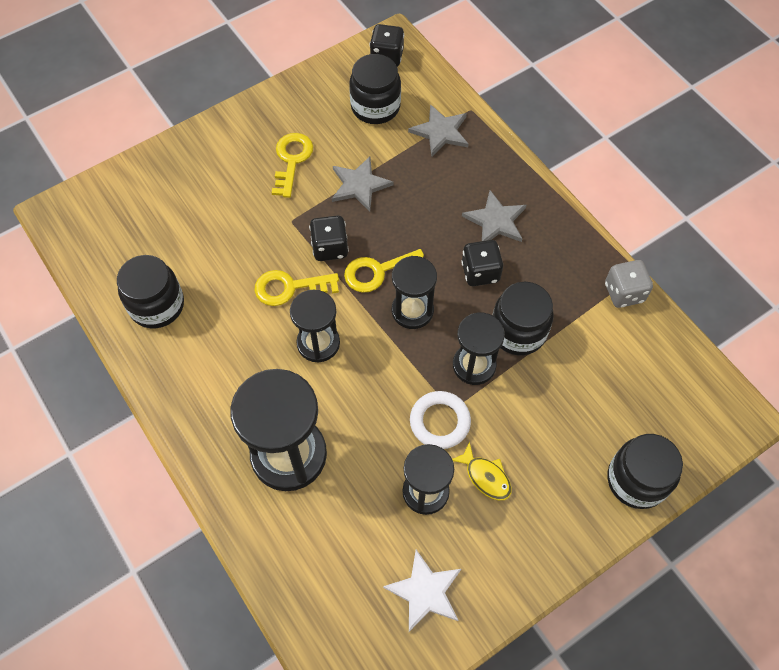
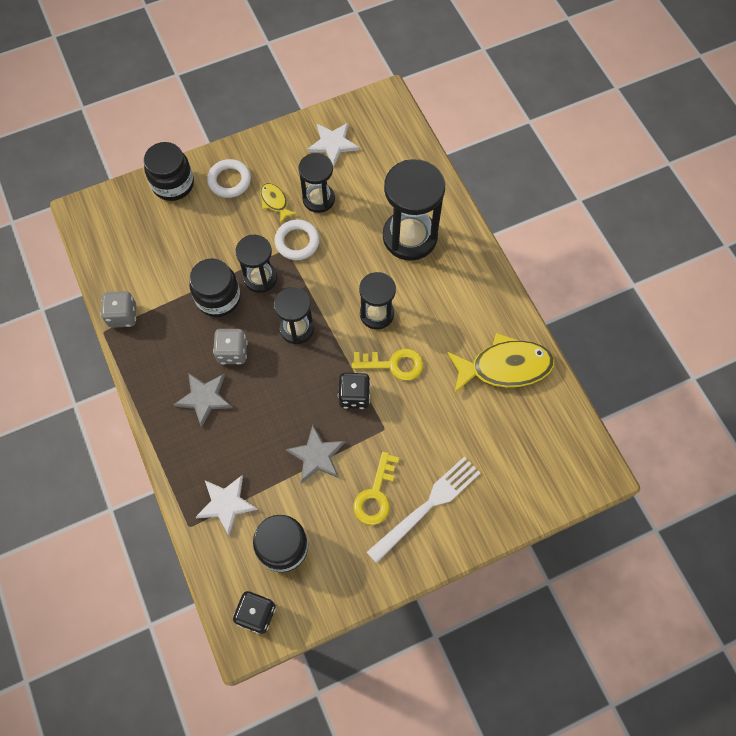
camera: 170 degrees left, 5 degrees up
black jar [117,255,184,328] -> yellow fish [447,333,555,393]
yellow key [344,249,424,293] -> none
grey star [408,104,468,157] -> white star [196,475,258,536]
black dice [461,240,503,286] -> grey dice [213,329,248,365]
none -> white ring [207,159,251,198]
none -> white fork [367,457,480,563]

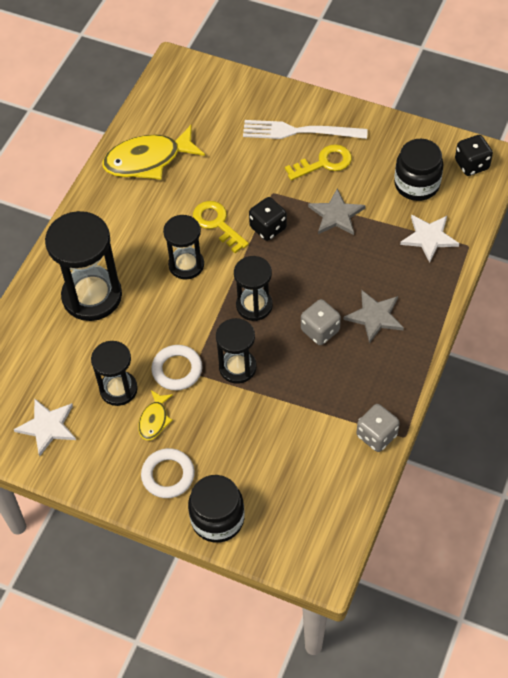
camera: 130 degrees left, 10 degrees down
black jar [190,259,241,317] -> none
yellow fish [447,333,555,393] -> yellow fish turned 60 degrees counterclockwise [102,125,205,180]

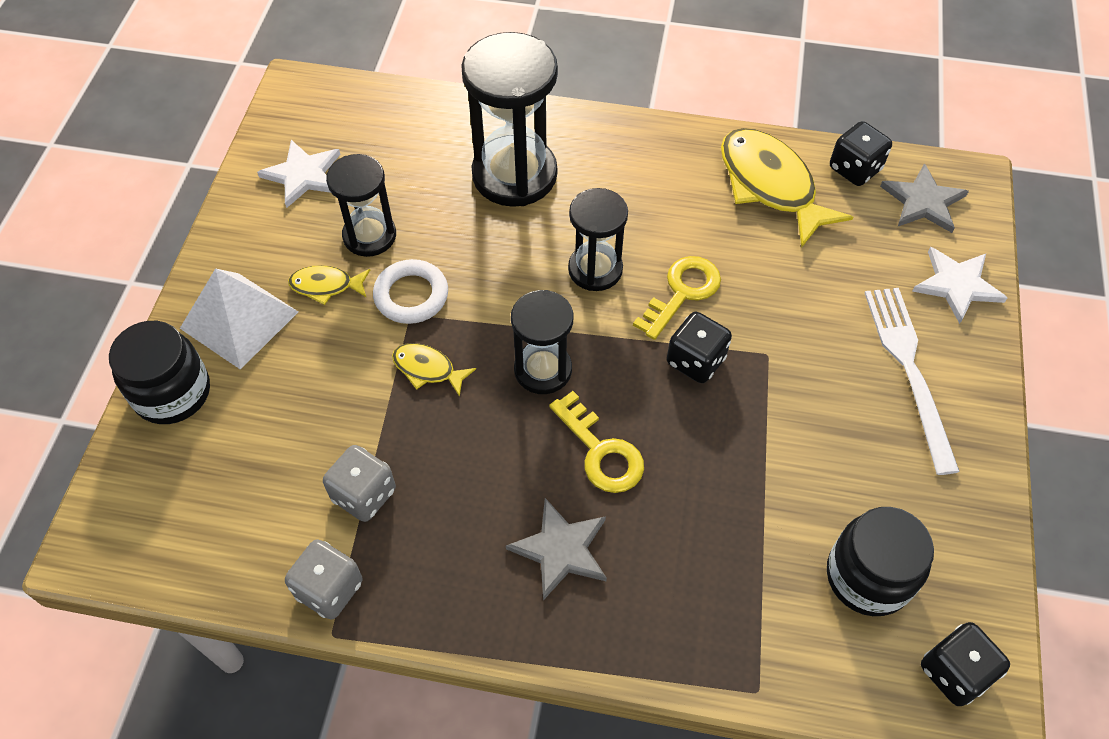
camera: 75 degrees right, 0 degrees up
white ring [141,448,195,498] -> white pyramid [180,268,298,370]
black hourglass [216,318,257,384] -> yellow fish [392,343,476,397]
yellow key [285,144,352,180] -> yellow key moved to [549,391,644,493]
grey dice [301,299,341,345] -> grey dice moved to [323,445,396,522]
grey star [308,188,366,235] -> grey star moved to [880,163,969,233]
white star [400,214,459,263] -> white star moved to [912,247,1007,324]
none -> black dice [830,121,892,186]

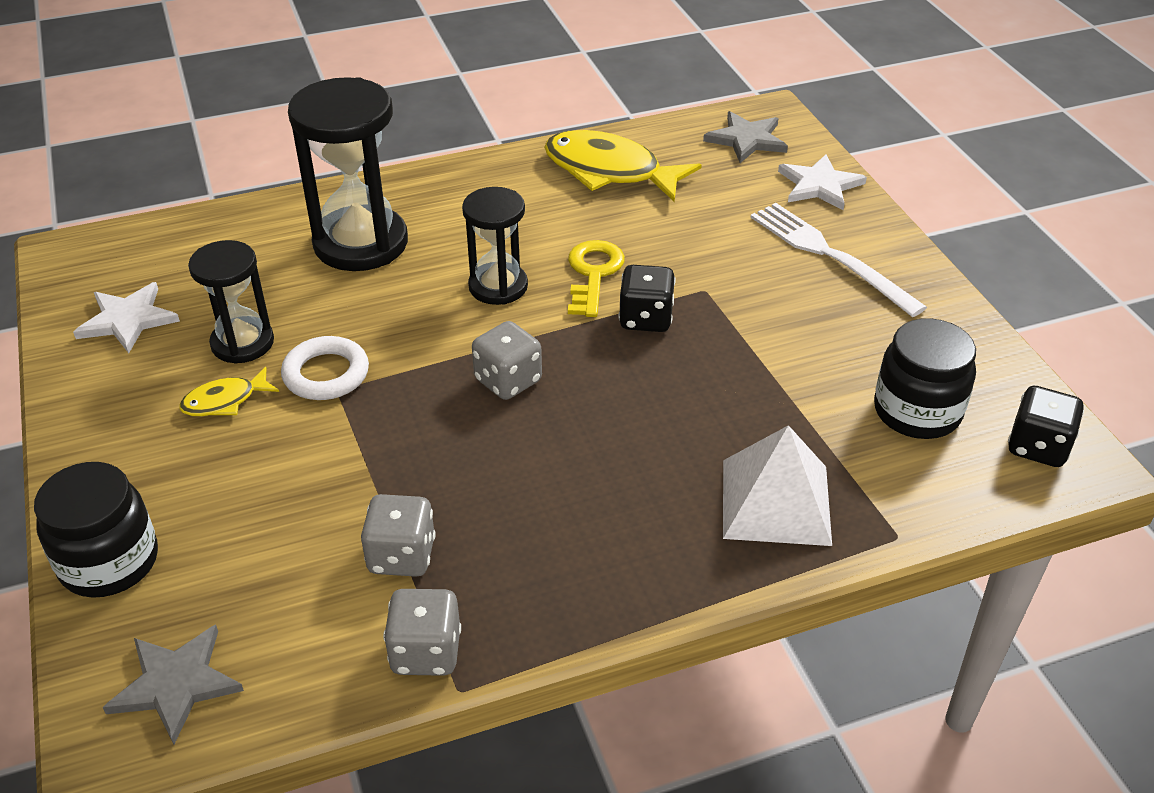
camera: 30 degrees left, 15 degrees down
white pyramid [180,268,298,370] -> white pyramid moved to [723,425,832,546]
yellow fish [392,343,476,397] -> none
grey star [506,498,607,601] -> grey star moved to [103,625,244,745]
black hourglass [511,290,574,394] -> grey dice [472,321,542,400]
yellow key [549,391,644,493] -> none
black dice [830,121,892,186] -> none

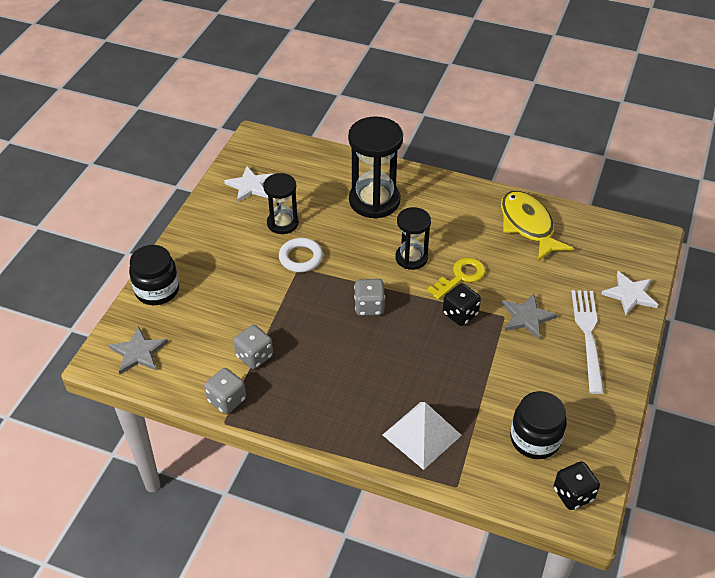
camera: 40 degrees right, 5 degrees up
yellow fish [179,367,279,416] -> none
grey star [703,111,788,163] -> grey star moved to [502,293,558,340]

